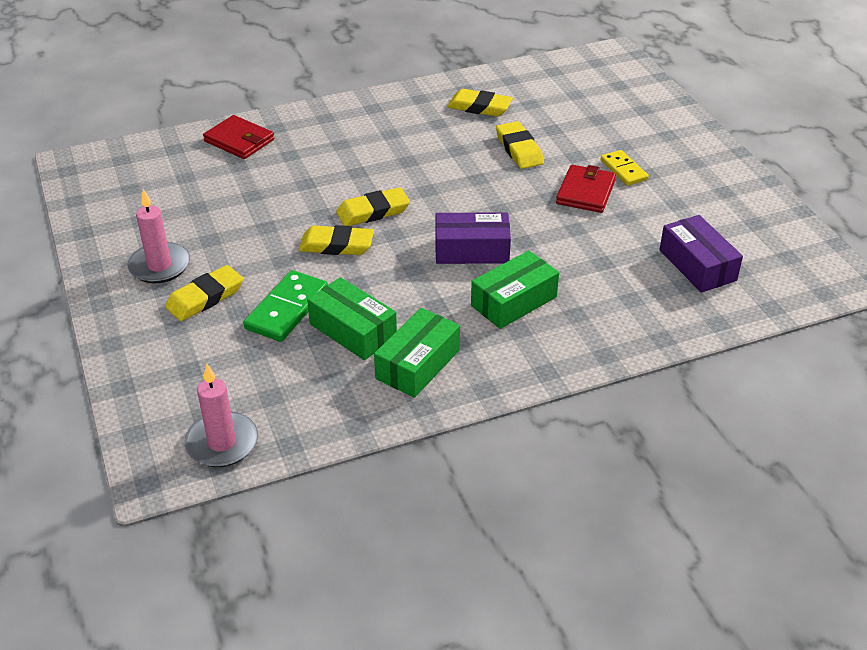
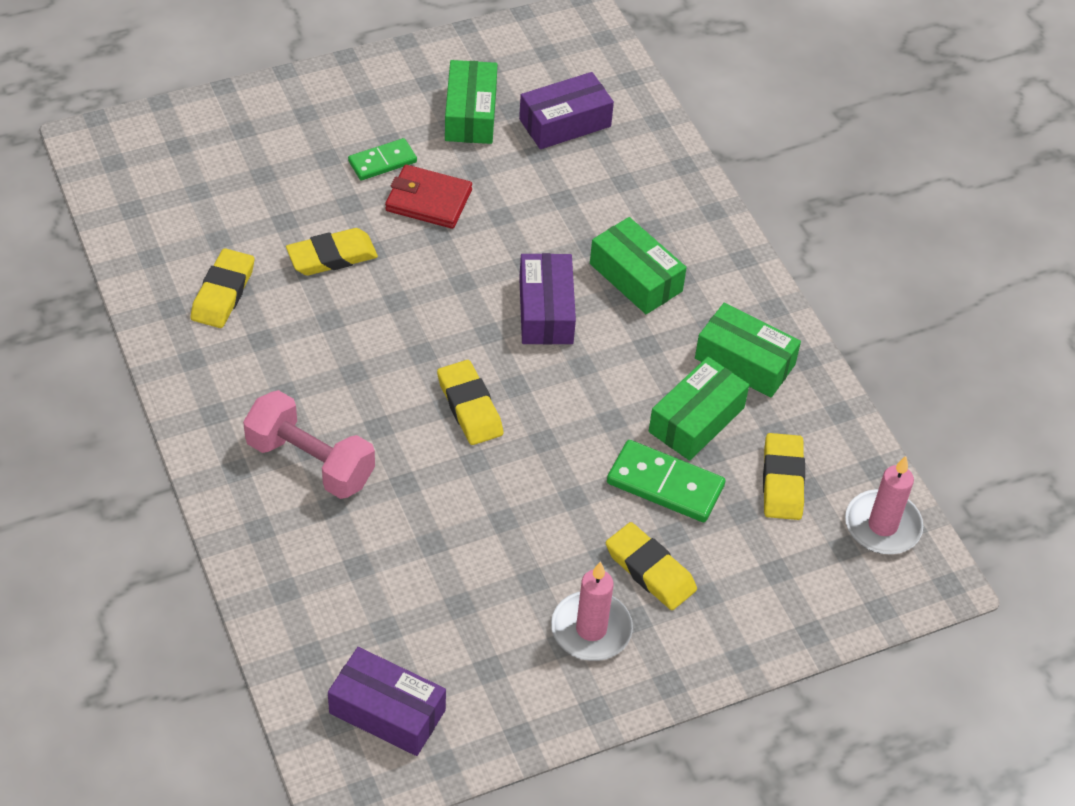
camera: 95 degrees left, 10 degrees up
red wallet [203,115,274,159] -> none
yellow eraser [299,225,374,255] -> yellow eraser moved to [763,433,805,520]
yellow domino [601,150,649,186] -> green domino [348,138,417,180]
none -> pink dumbbell [243,390,375,499]
none -> purple box [328,647,446,756]
none -> green box [445,60,497,144]

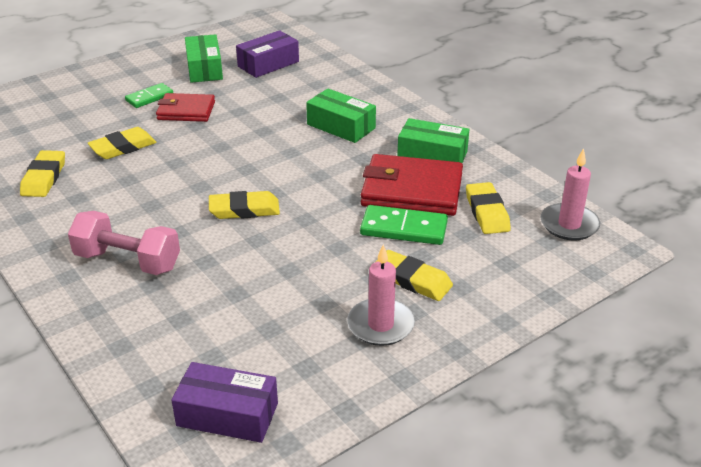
camera: 10 degrees left, 15 degrees down
yellow eraser [437,360,504,445] -> yellow eraser turned 60 degrees counterclockwise [209,191,280,219]
purple box [519,253,576,345] -> none
green box [649,357,749,461] -> red wallet [361,154,463,216]

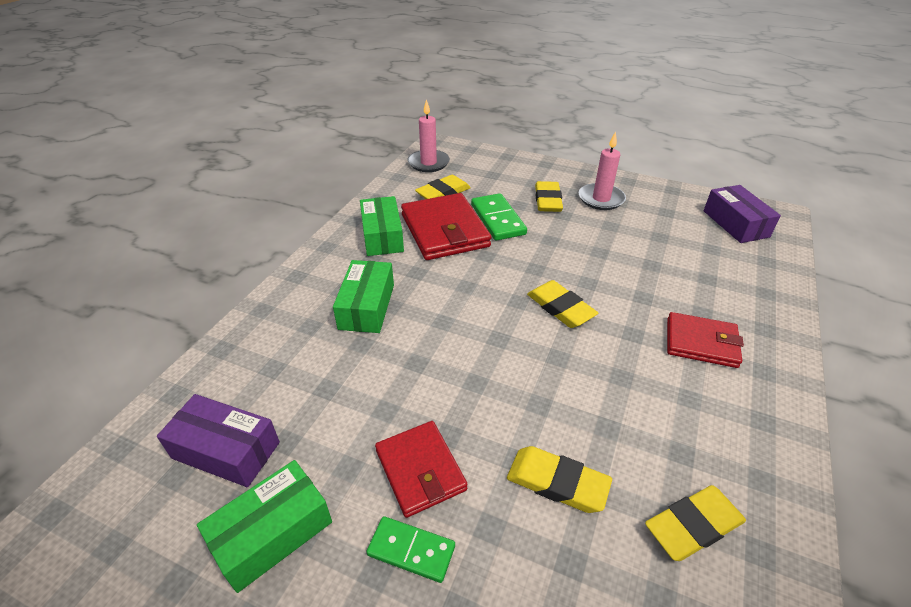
camera: 120 degrees left, 5 degrees up
pink dumbbell [68,211,180,275] -> red wallet [667,312,744,368]

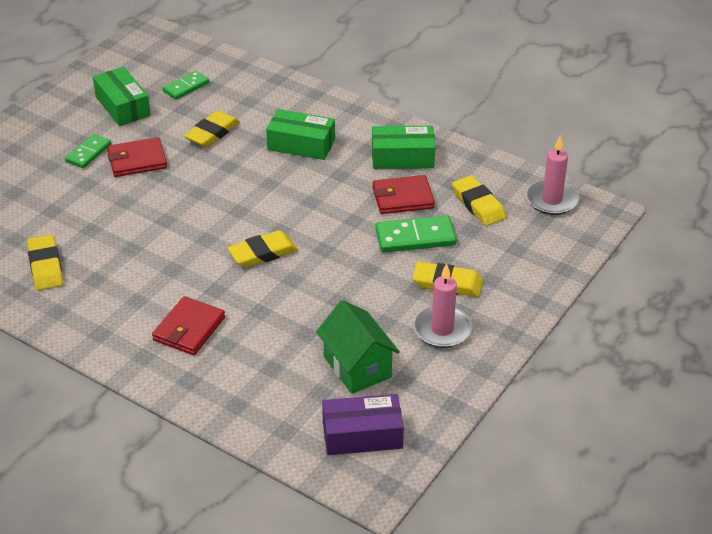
camera: 100 degrees right, 0 degrees up
purple box [157,394,280,487] -> green domino [162,71,209,100]
red wallet [401,193,491,260] -> red wallet [372,175,435,214], size x0.62
yellow eraser [507,446,612,513] -> yellow eraser moved to [184,110,240,148]
none -> green house [316,300,400,394]

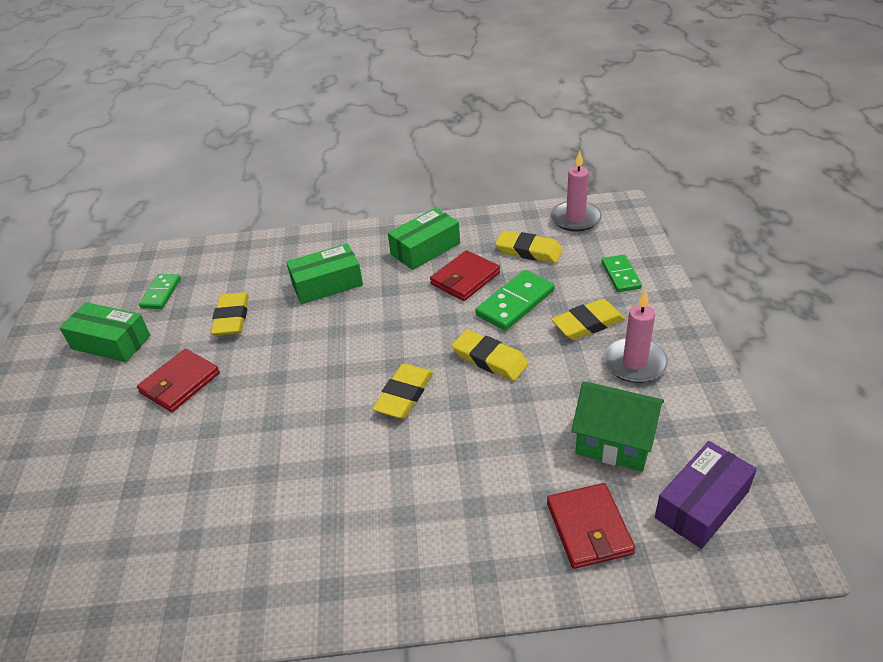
camera: 35 degrees left, 0 degrees up
yellow eraser [27,234,63,291] -> yellow eraser moved to [452,330,529,381]
green domino [65,134,111,168] -> green domino moved to [601,255,642,292]
red wallet [152,296,225,355] -> red wallet moved to [547,483,635,569]

